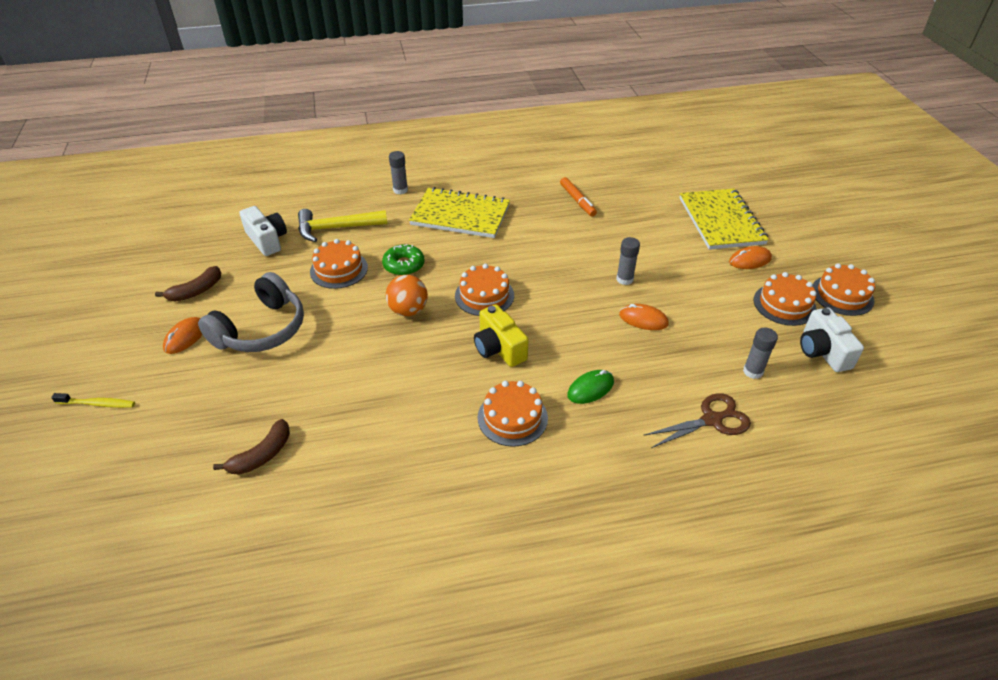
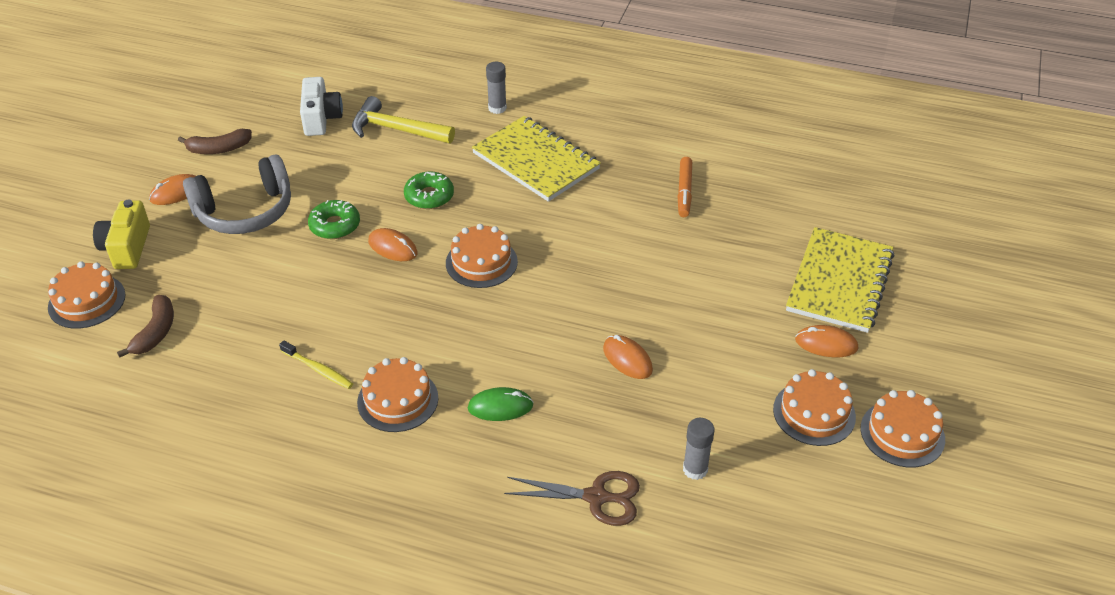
camera: 30 degrees right, 0 degrees up
yellow toothbrush [51,393,135,408] -> yellow toothbrush moved to [279,340,353,389]
brown banana [213,419,290,475] -> brown banana turned 60 degrees counterclockwise [117,295,174,358]
orange cake [310,239,368,289] -> orange cake moved to [48,262,125,329]
orange ball [386,275,428,316] -> orange mouse [368,228,418,261]
yellow camera [474,304,529,367] -> yellow camera moved to [93,200,150,269]
grey glue stick [616,237,640,285] -> none
white camera [800,308,864,372] -> none
none -> green donut [308,200,360,239]

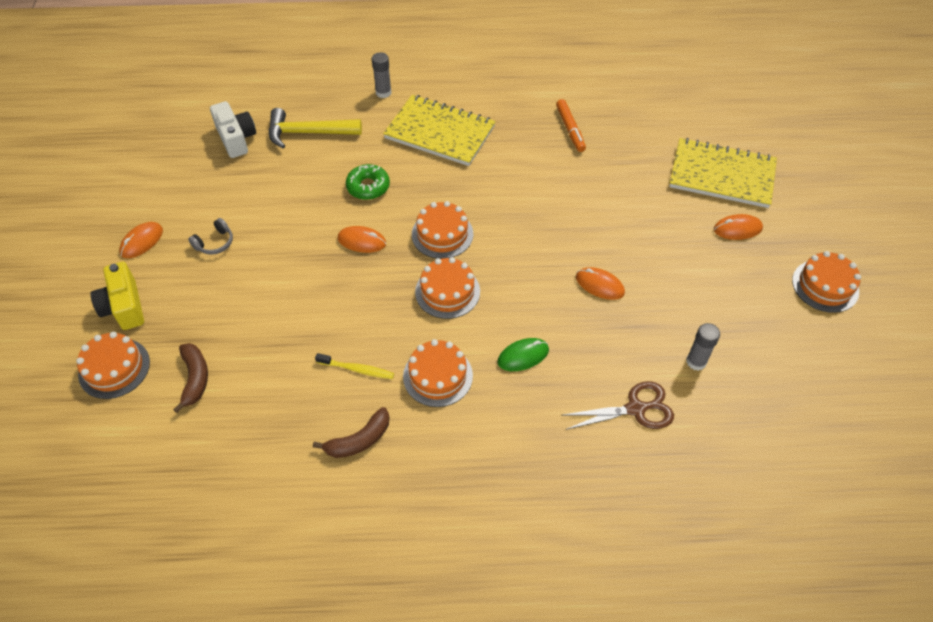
camera: 20 degrees left, 10 degrees up
brown banana [178,129,252,154] -> brown banana moved to [313,407,389,458]
grey headphones [183,154,291,234] -> grey headphones [188,218,233,255], size x0.43
green donut [308,200,360,239] -> none
orange cake [773,369,856,446] -> orange cake moved to [415,257,480,319]
yellow notebook [786,227,894,333] -> yellow notebook turned 75 degrees counterclockwise [669,138,777,208]

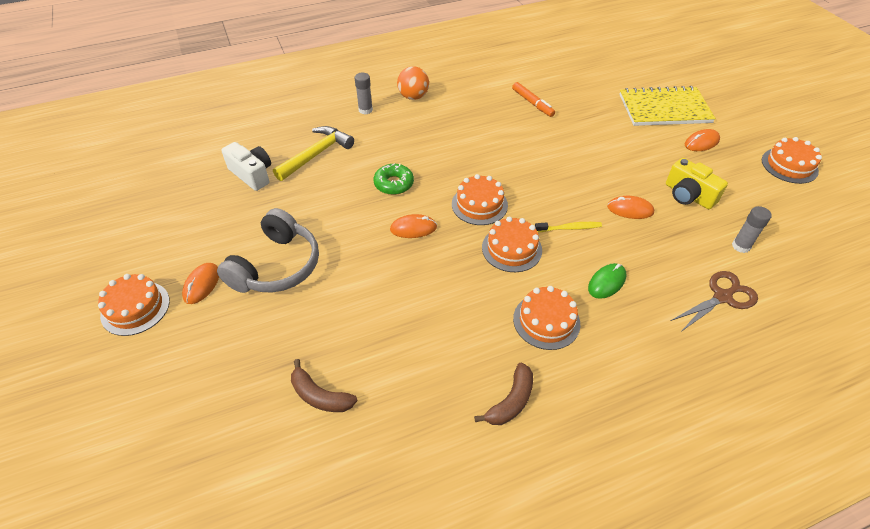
camera: 20 degrees left, 5 degrees down
orange cake [76,332,150,399] -> orange cake moved to [98,274,170,336]
yellow camera [90,262,144,330] -> yellow camera moved to [666,158,728,209]
brown banana [173,343,208,413] -> brown banana turned 150 degrees clockwise [291,359,357,412]
grey headphones [188,218,233,255] -> grey headphones [217,208,319,293], size x2.30
yellow hammer [269,108,362,148] -> yellow hammer turned 150 degrees clockwise [273,126,354,181]
yellow toothbrush [315,353,394,379] -> yellow toothbrush moved to [535,222,602,232]
yellow notebook [383,95,496,166] -> none
none -> orange ball [397,66,429,100]

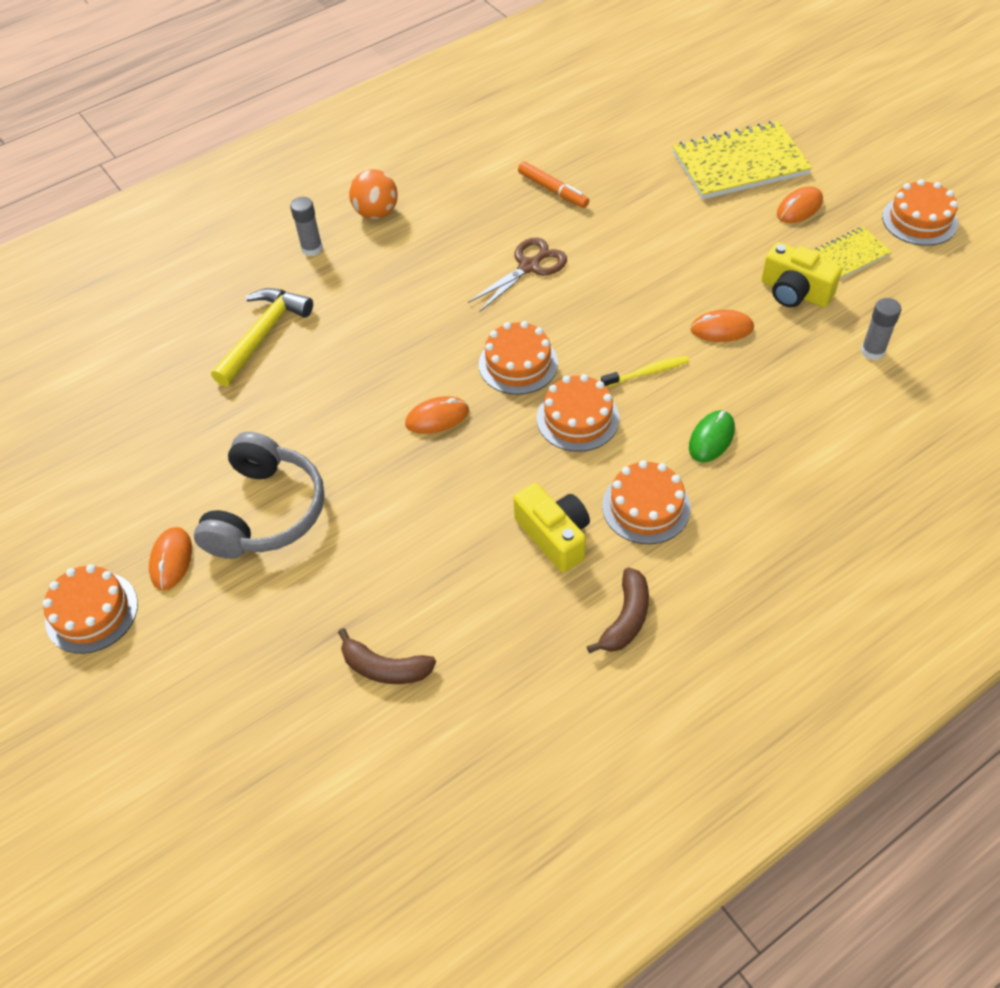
camera: 10 degrees left, 5 degrees up
white camera [221,142,271,191] -> none
green donut [374,163,414,195] -> none
brown scissors [670,271,758,331] -> brown scissors moved to [468,238,567,312]
none -> yellow camera [514,483,590,573]
none -> yellow notebook [813,227,892,279]

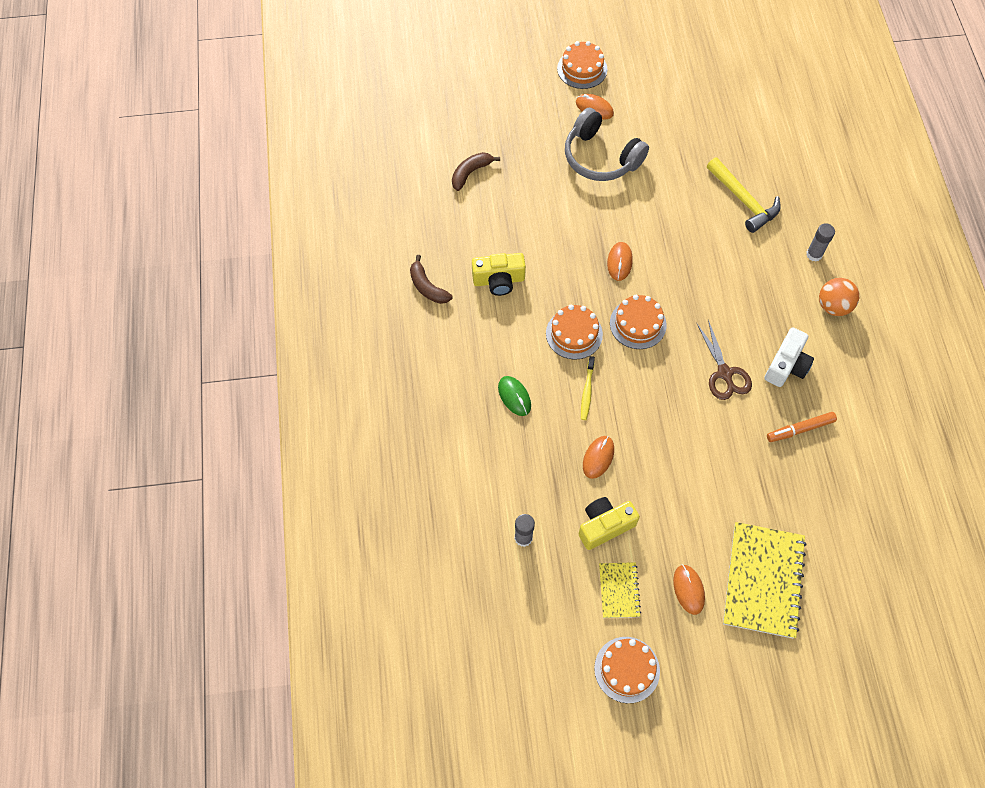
camera: 115 degrees right, 10 degrees up
orange cake [602,460,690,544] -> none
none -> white camera [765,327,814,387]

